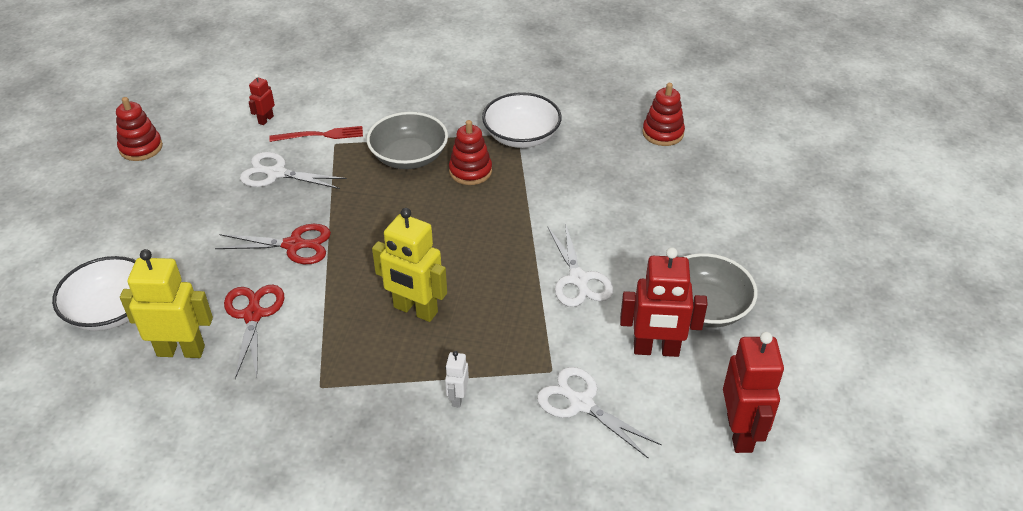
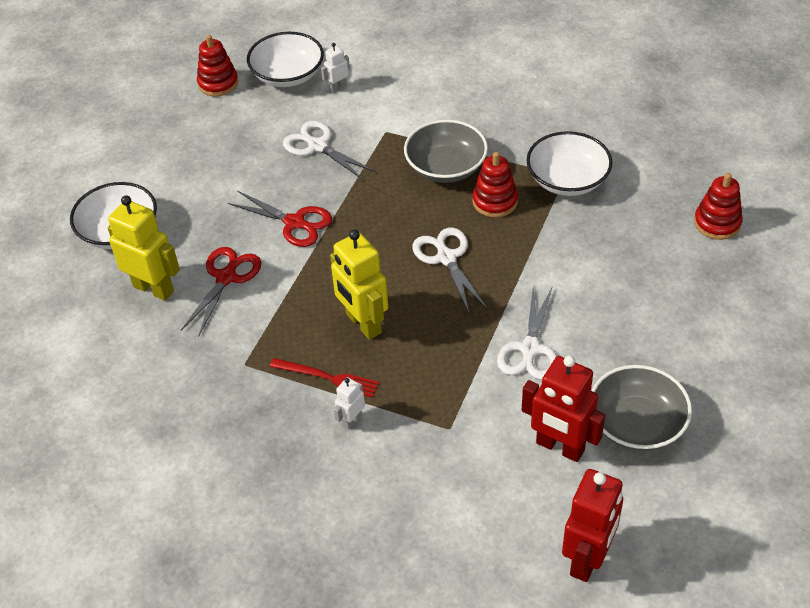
camera: 30 degrees right, 5 degrees up
red robot [249,74,275,125] -> white robot [321,43,350,93]
red fork [269,126,363,142] -> red fork moved to [270,358,379,397]
white scissors [537,367,662,459] -> white scissors moved to [413,228,487,312]
none -> white bowl [247,32,324,87]

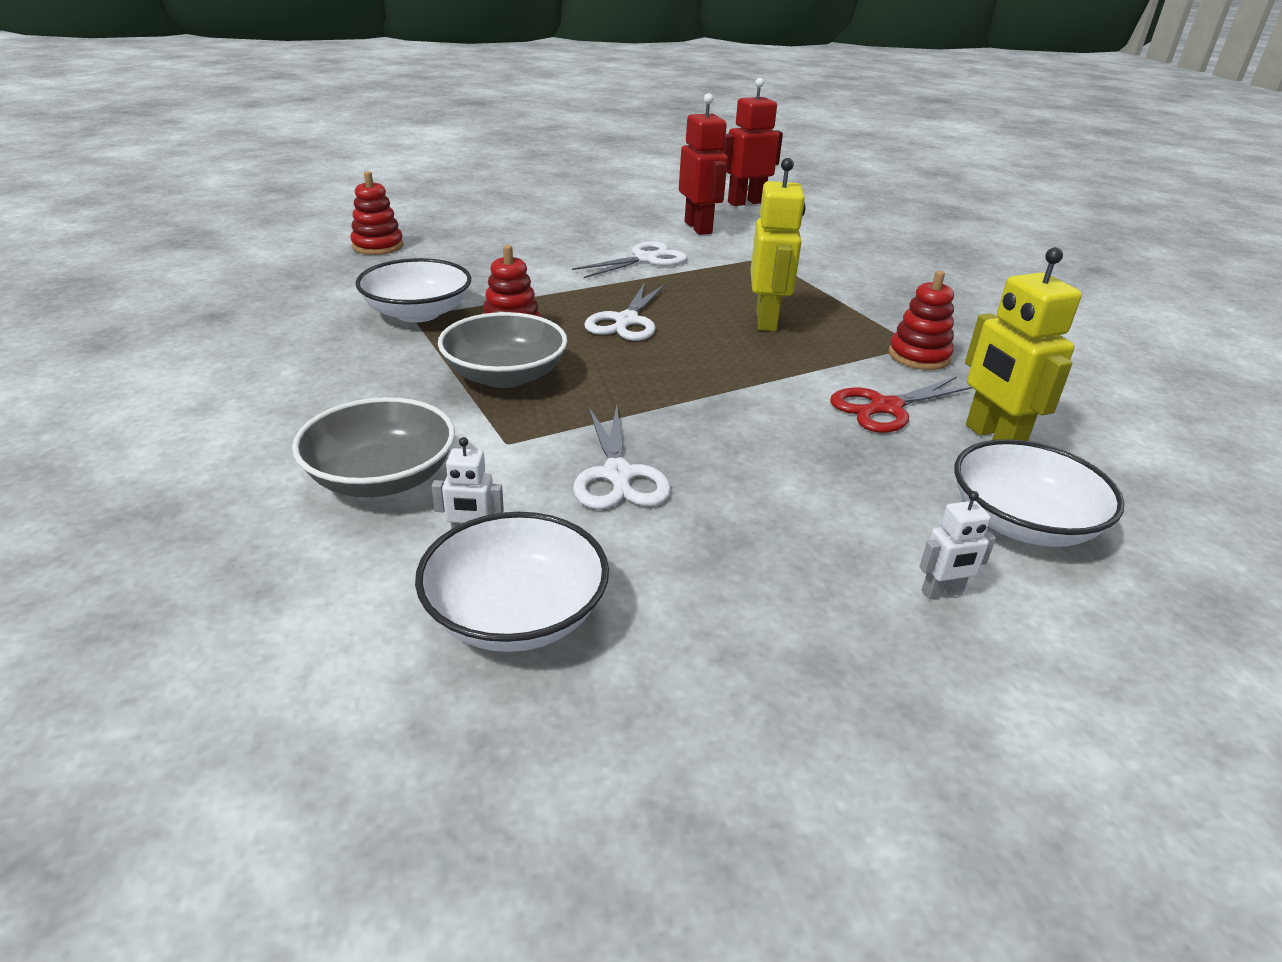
camera: 145 degrees left, 15 degrees down
red stacking toy [197,35,238,96] -> red stacking toy moved to [889,271,954,370]
red scissors [228,191,332,247] -> none
red fork [270,358,379,397] -> none
white robot [334,377,365,430] -> white robot moved to [919,491,996,599]
grey bowl [591,365,692,451] -> grey bowl moved to [292,397,455,497]

